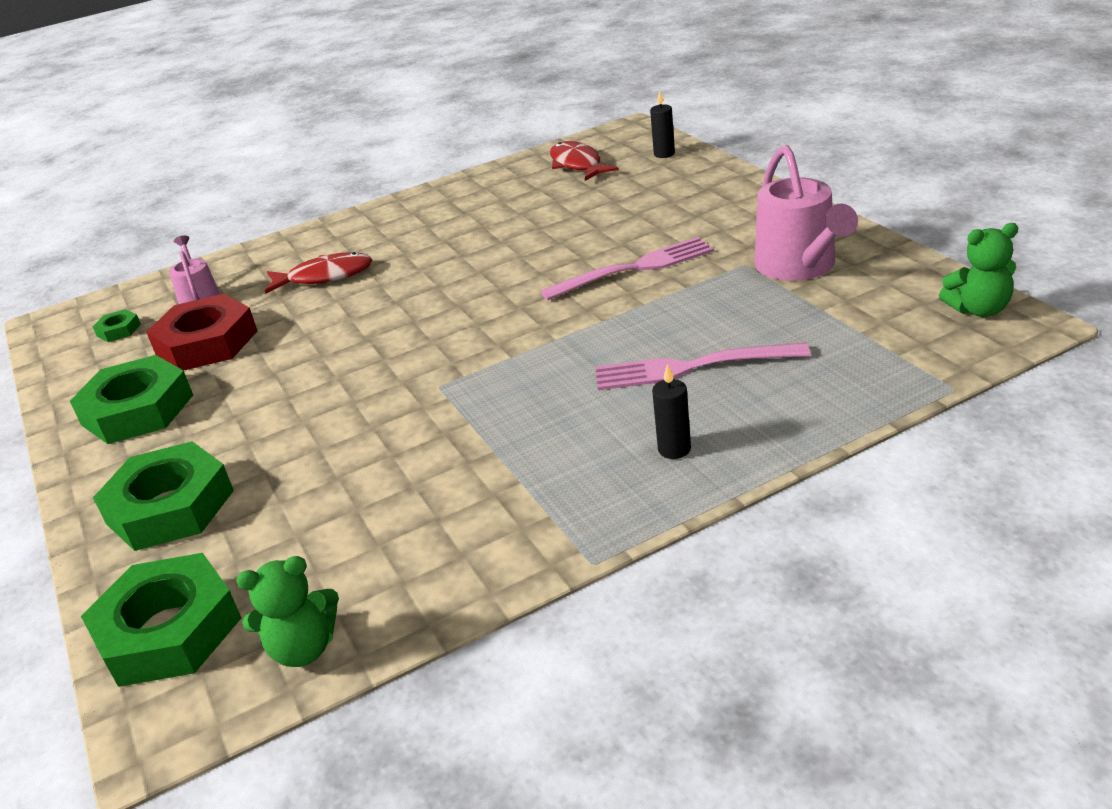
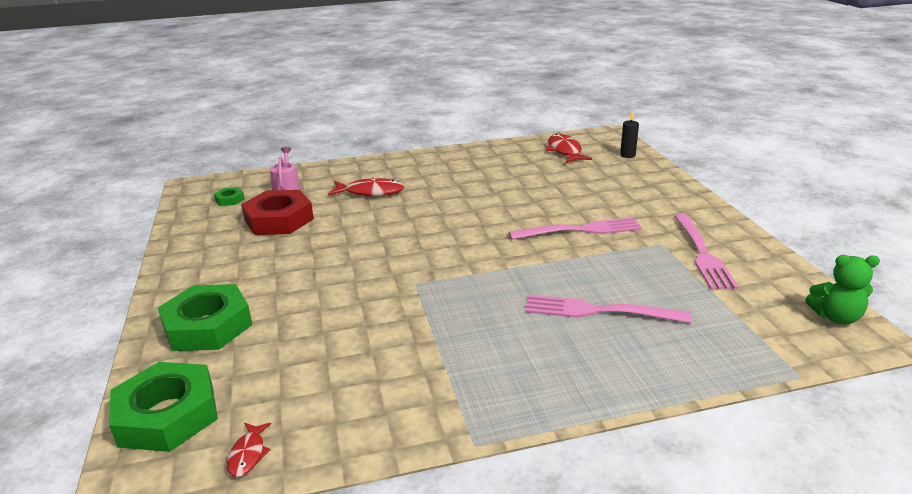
camera: 10 degrees right, 5 degrees down
green nut [70,355,193,444] -> none
green teddy bear [236,556,339,667] -> red fish [227,423,271,477]
black candle [652,364,691,459] -> none
pink watering can [754,145,858,281] -> pink fork [674,214,738,290]

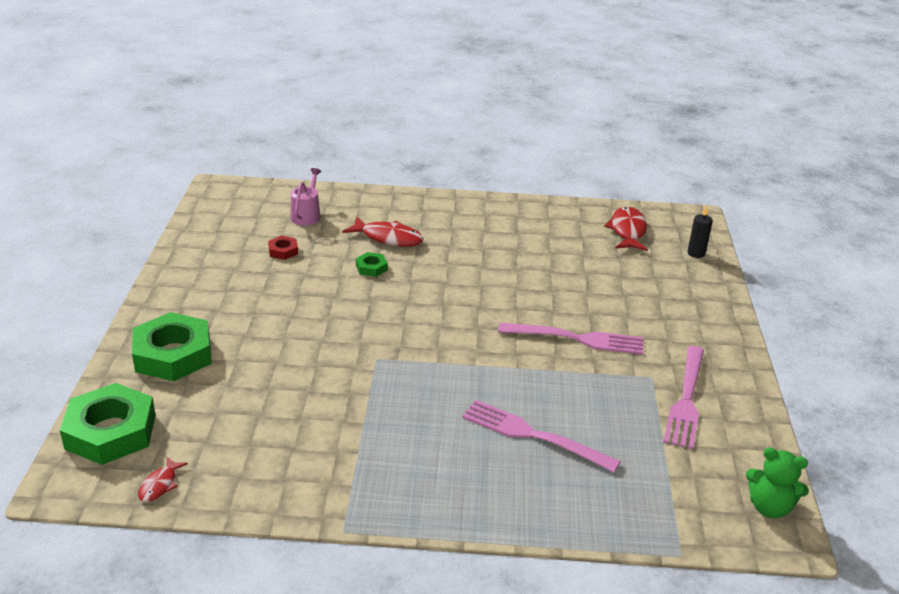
camera: 15 degrees right, 5 degrees up
green nut [214,187,245,206] -> green nut moved to [356,252,388,277]
red nut [241,190,314,235] -> red nut [268,236,298,260], size x0.44

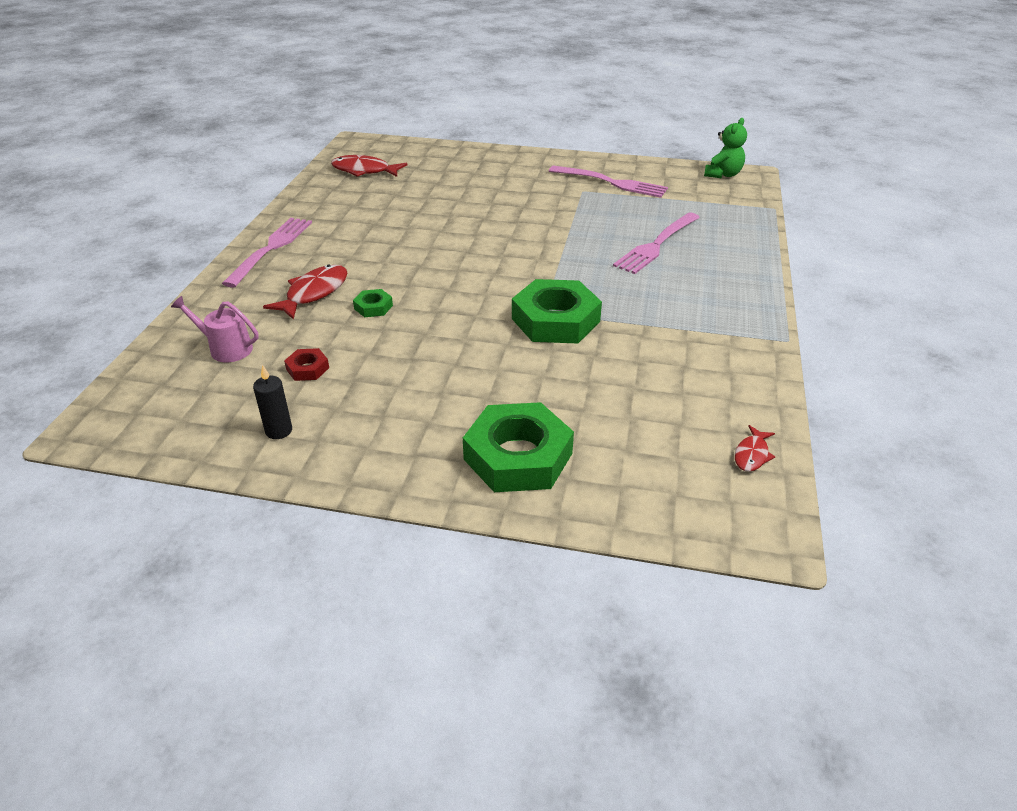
camera: 80 degrees left, 5 degrees up
green nut [60,383,156,465] -> green nut moved to [512,279,602,344]
red fish [138,457,188,502] -> red fish turned 90 degrees clockwise [735,425,775,472]
pink fork [498,323,643,355] -> pink fork moved to [222,218,312,287]
black candle [687,205,713,258] -> black candle moved to [253,364,292,439]

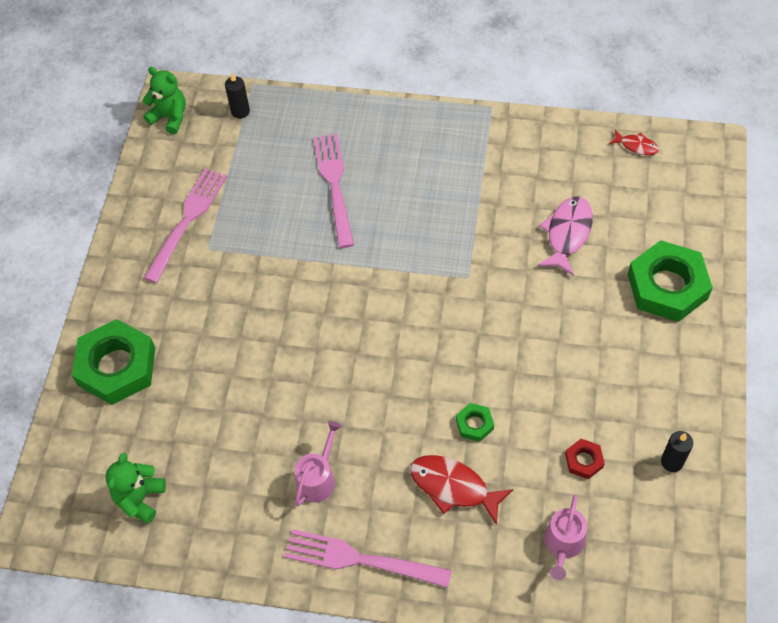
camera: 90 degrees left, 20 degrees up
red fish [331,155,407,177] -> green teddy bear [105,452,166,524]
green nut [512,279,602,344] -> green nut moved to [72,319,155,405]
pink fork [613,213,700,274] -> pink fork turned 135 degrees counterclockwise [313,134,354,248]
none -> black candle [225,73,250,119]
none -> pink watering can [295,421,342,506]
none -> pink fish [538,196,593,276]

